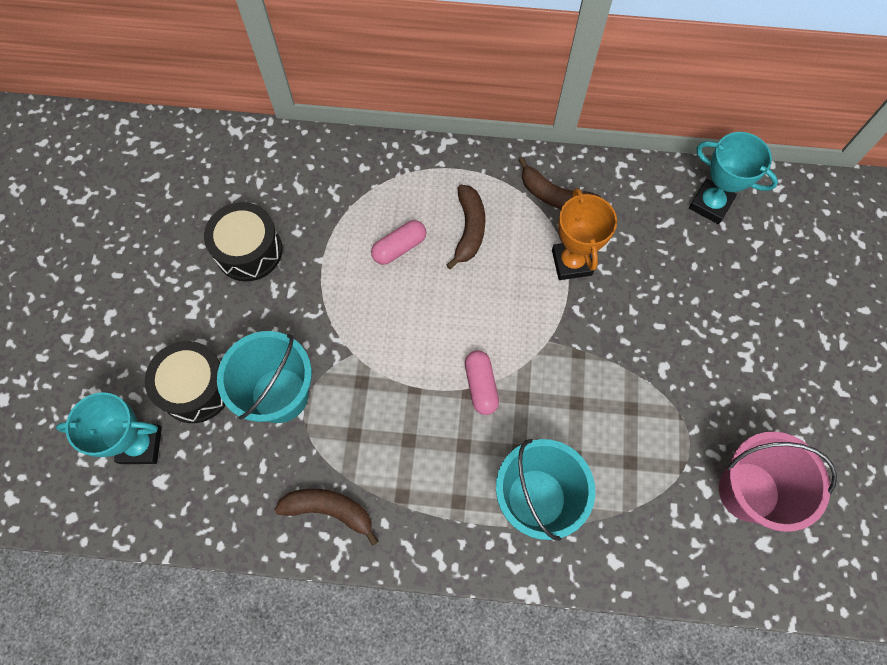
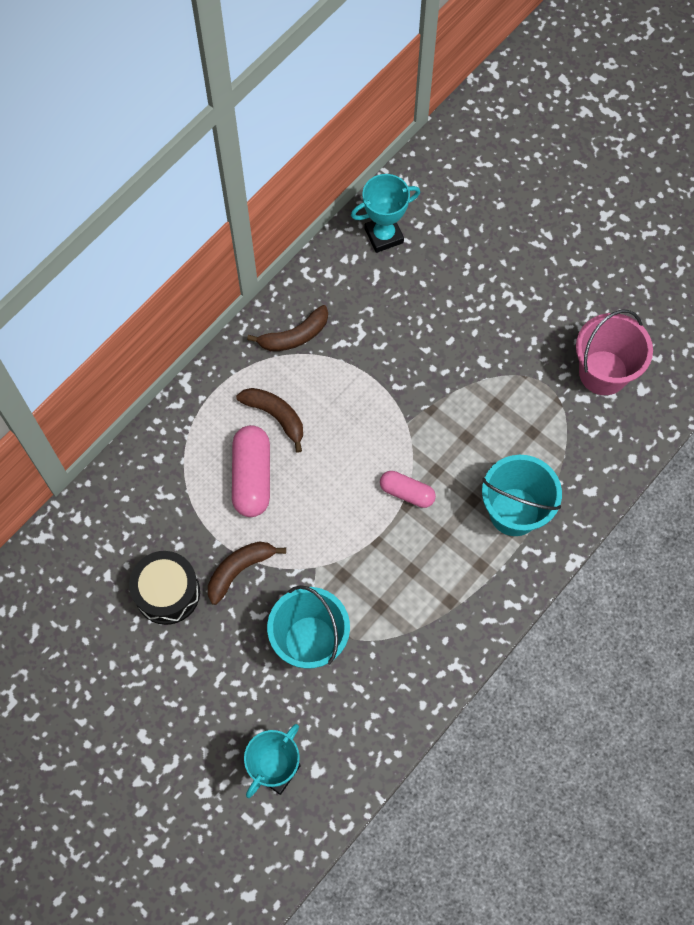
camera: 55 degrees left, 0 degrees up
black drum [145,341,226,423] -> none
brown banana [274,489,379,546] -> brown banana moved to [208,542,286,605]
pink capsule [371,220,426,265] -> pink capsule [232,425,270,517], size x1.62
orange trophy [552,188,617,280] -> none

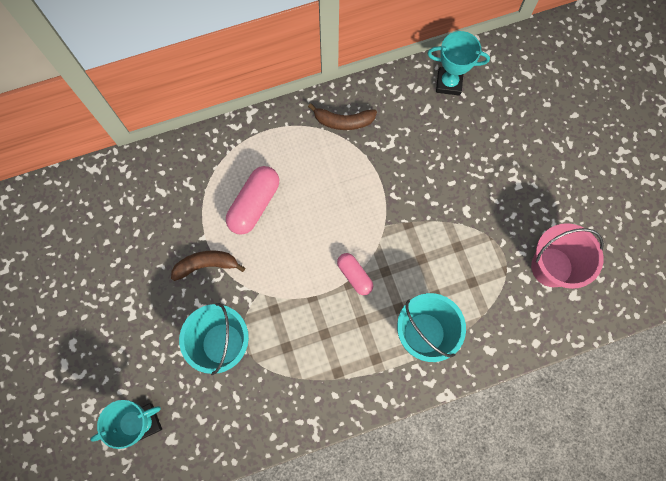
camera: 30 degrees right, 5 degrees up
black drum [129,551,200,625] -> none
brown banana [236,388,303,453] -> none

